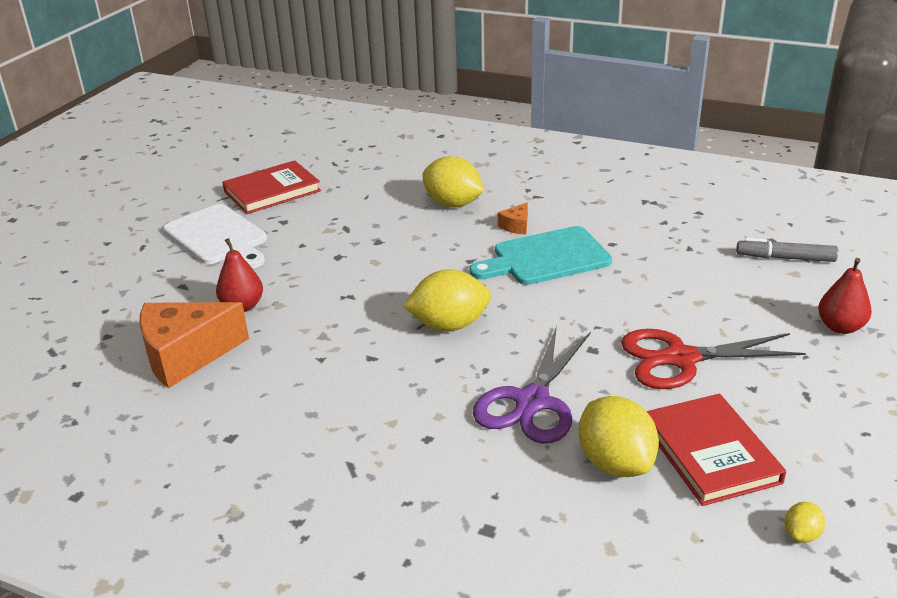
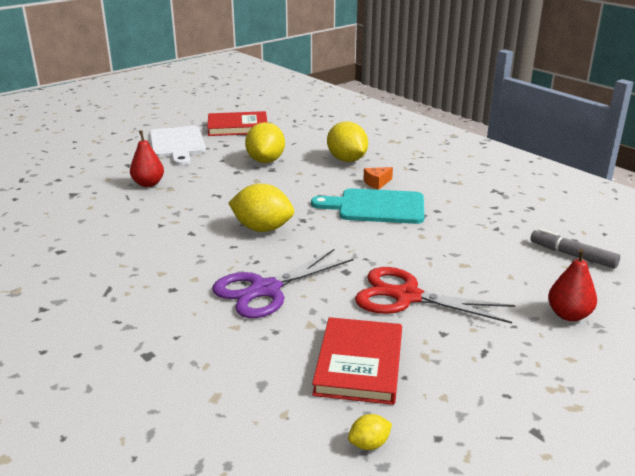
camera: 25 degrees right, 5 degrees down
orange cheese [139,302,249,388] -> none
yellow lemon [578,396,659,477] -> yellow lemon moved to [245,122,285,163]

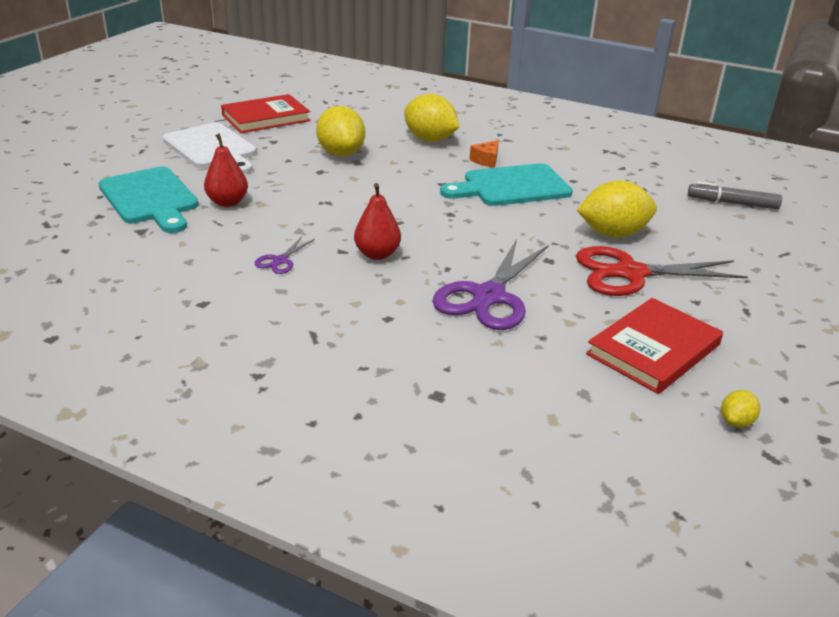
camera: 25 degrees left, 5 degrees up
yellow lemon [229,184,294,232] -> yellow lemon moved to [577,180,657,238]
red book [312,317,402,405] -> red book turned 60 degrees clockwise [586,298,723,394]
red pear [548,249,597,321] -> red pear moved to [354,183,401,260]
none -> turquoise cutting board [98,167,199,233]
none -> purple scissors [255,236,315,274]

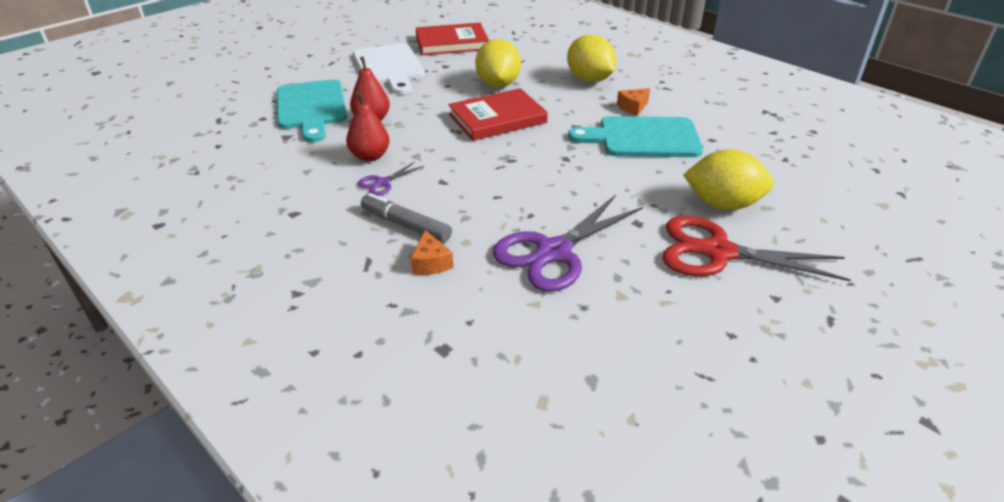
camera: 20 degrees right, 5 degrees up
red pear [354,183,401,260] -> red pear moved to [346,91,390,162]
red book [586,298,723,394] -> red book moved to [448,88,548,141]
grey marker [688,181,782,209] -> grey marker moved to [361,193,452,242]
yellow lemon [721,390,760,428] -> none
none -> orange cheese [411,230,453,275]

